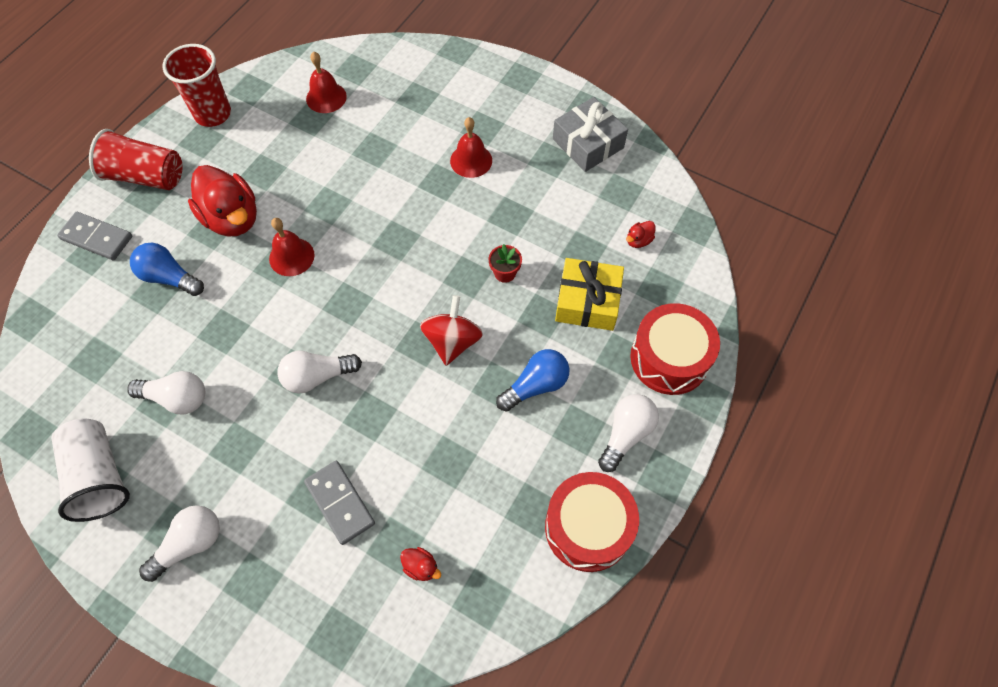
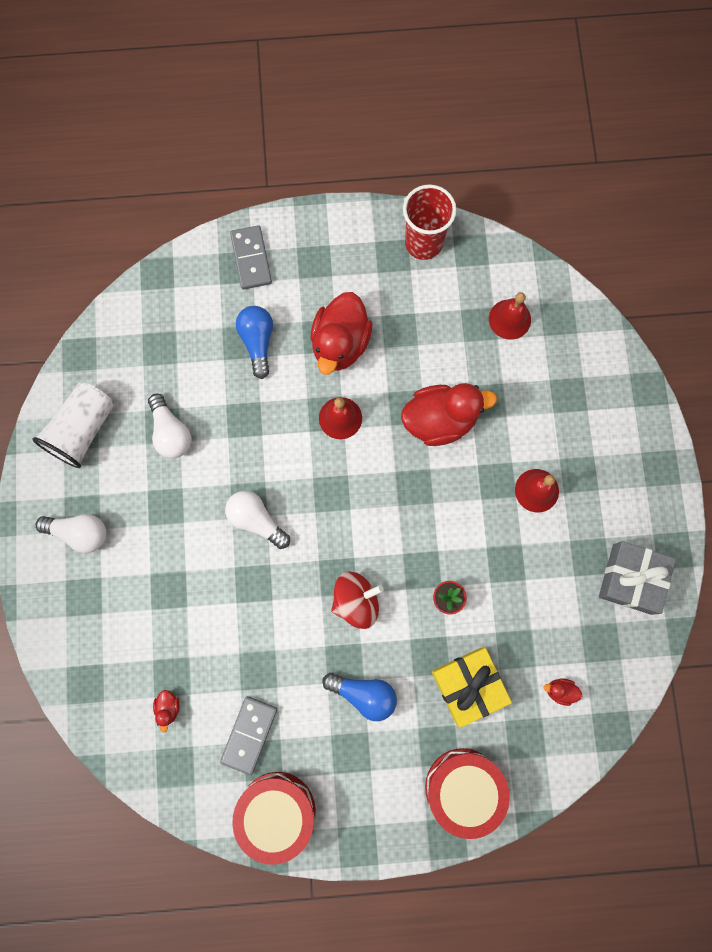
camera: 55 degrees right, 15 degrees up
red cup [89,129,182,190] -> none
grey domino [304,461,375,545] -> grey domino moved to [220,696,277,775]
white light bulb [598,394,659,472] -> none
none -> red duck [401,383,497,446]

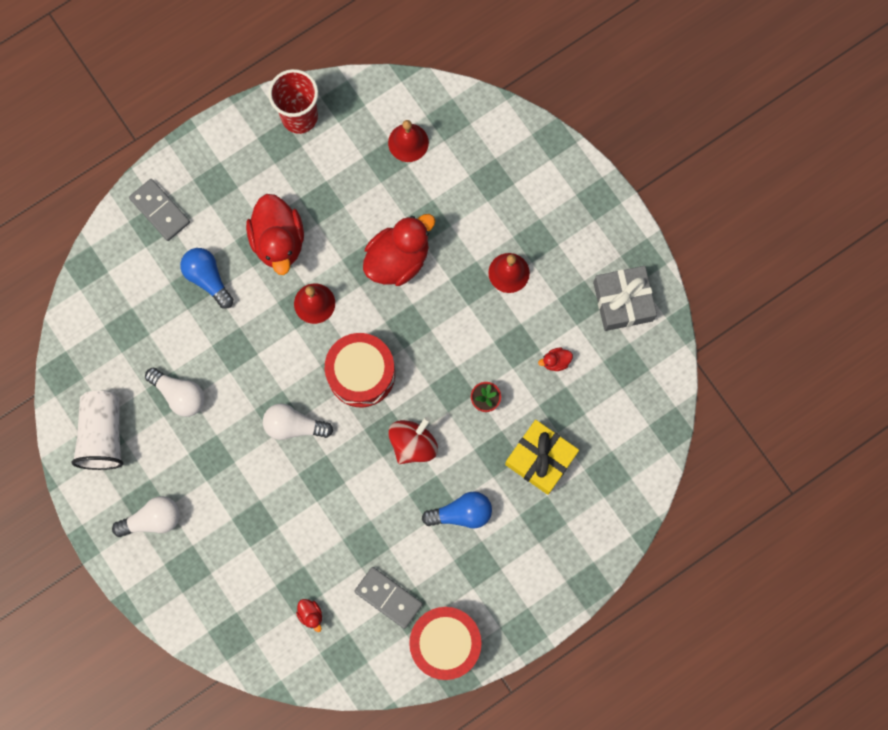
camera: 30 degrees left, 0 degrees up
grey domino [220,696,277,775] -> grey domino turned 45 degrees counterclockwise [354,567,423,629]
red drum [425,748,510,839] -> red drum moved to [325,333,395,407]
red duck [544,678,582,706] -> red duck moved to [538,348,573,371]

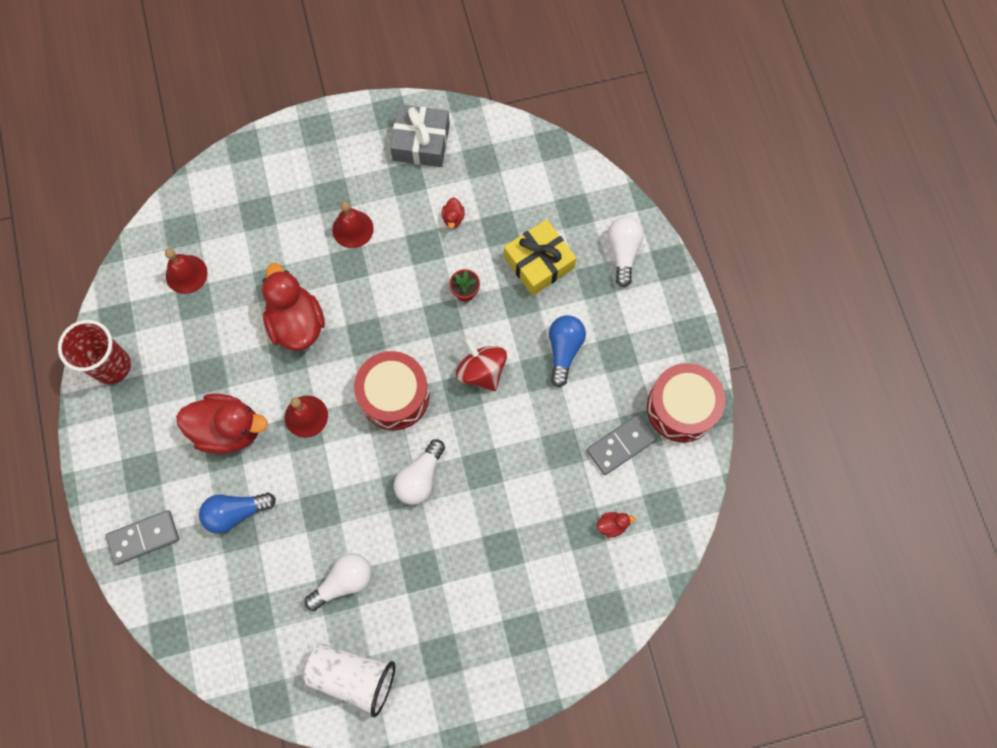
camera: 70 degrees left, 5 degrees down
white light bulb [112,496,180,537] -> white light bulb moved to [607,217,644,288]

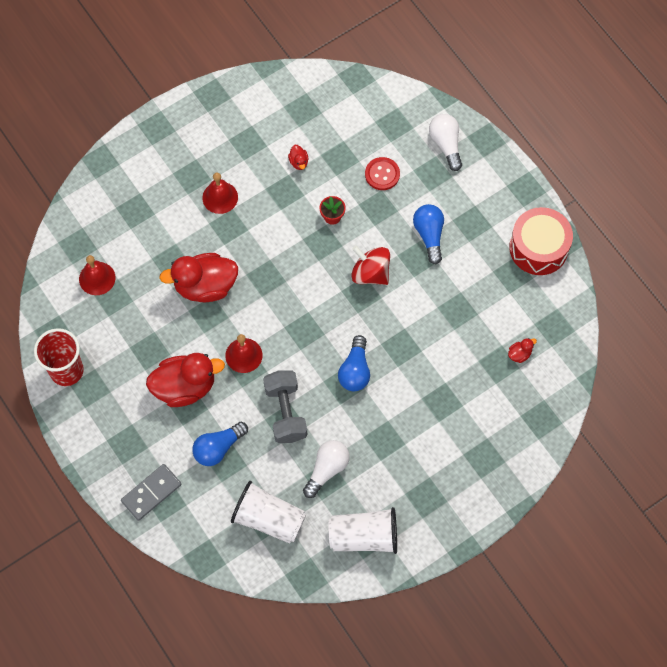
camera: 20 degrees left, 5 degrees down
red duck [262,263,325,351] -> red duck turned 60 degrees counterclockwise [159,253,238,302]
red drum [354,351,429,430] -> none
grey gift [390,104,450,167] -> none
white light bulb [394,439,445,505] -> blue light bulb [338,335,370,391]
yellow gift [504,219,576,296] -> red button [365,157,400,190]
grey domino [587,414,657,475] -> none
none -> white cup [231,481,306,544]
none -> grey dumbbell [263,370,307,443]

